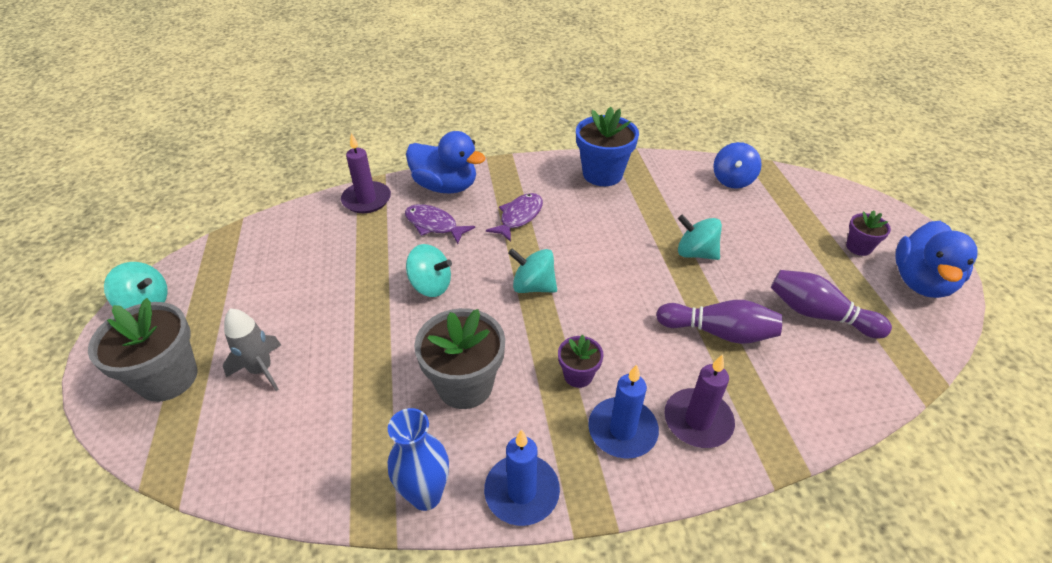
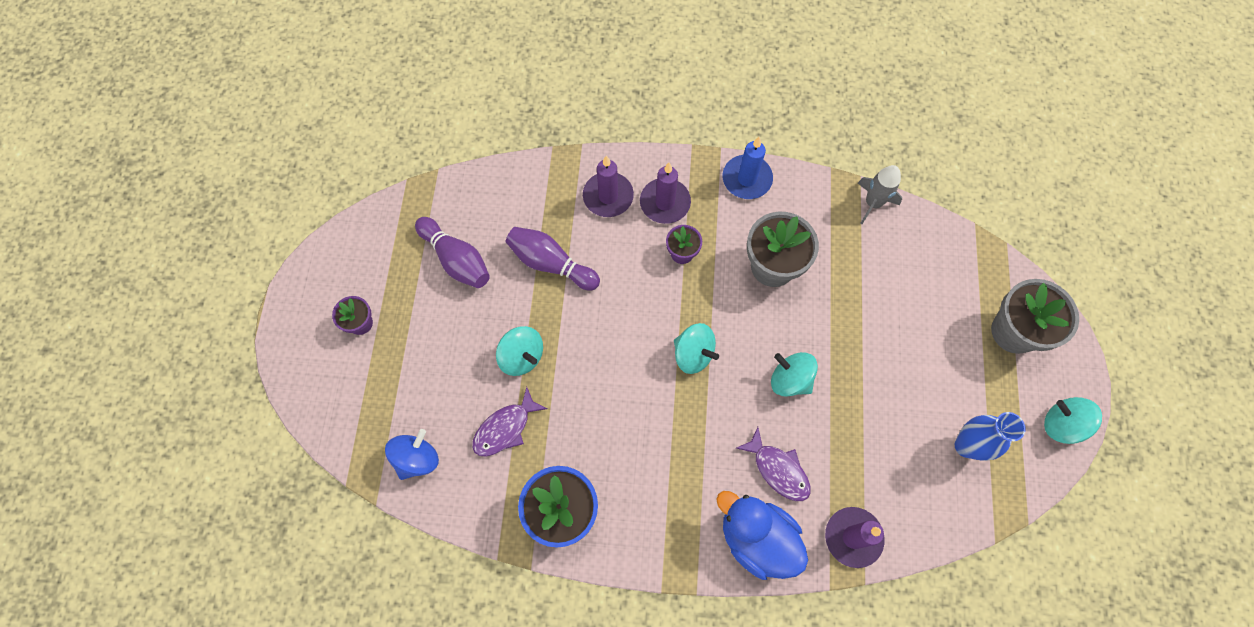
camera: 165 degrees left, 25 degrees up
grey rocket [223,308,281,391] -> grey rocket moved to [858,165,902,224]
blue vase [388,408,449,511] -> blue vase moved to [955,412,1026,461]
purple fish [486,193,543,242] -> purple fish moved to [472,387,548,456]
blue candle [588,364,659,459] -> purple candle [640,163,691,224]
blue duck [895,221,978,298] -> none

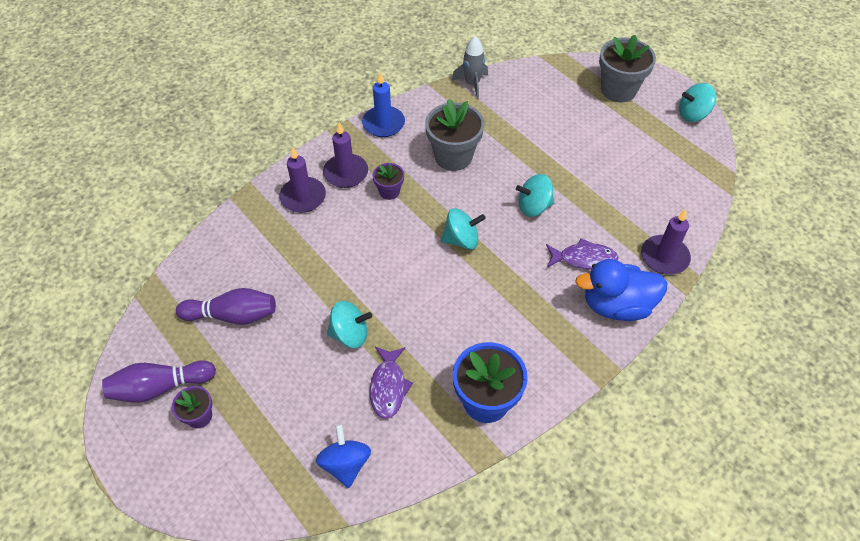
camera: 45 degrees left, 15 degrees down
purple bowling pin [505,227,600,290] -> purple bowling pin moved to [102,360,216,403]
blue vase [955,412,1026,461] -> none

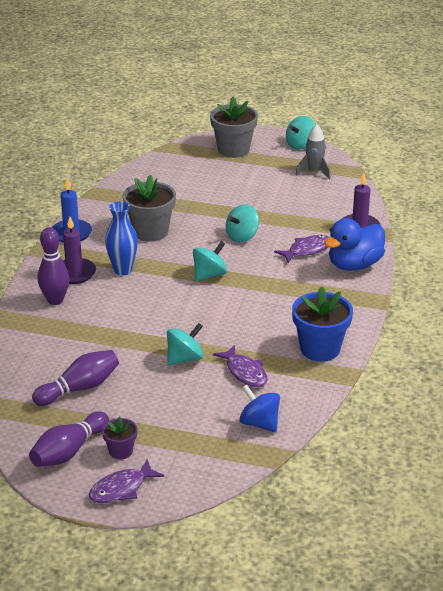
camera: 35 degrees left, 20 degrees down
purple candle [279,146,326,213] -> purple bowling pin [38,227,69,305]
purple flower pot [373,163,404,200] -> blue vase [105,201,138,276]
grey rocket [452,36,488,99] -> grey rocket moved to [296,124,331,180]
none -> purple fish [89,459,164,503]

